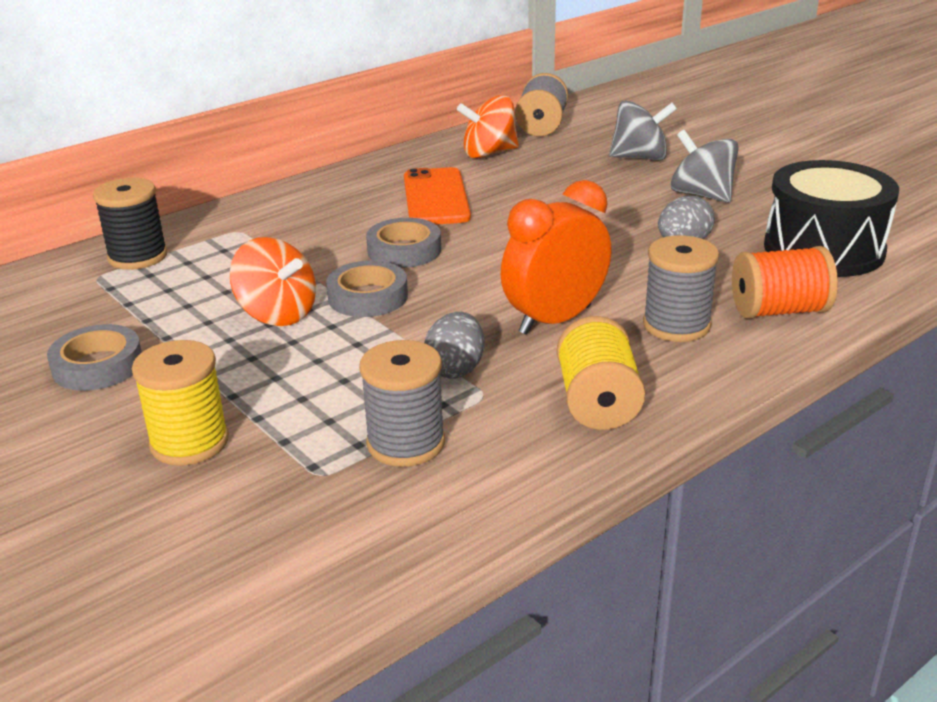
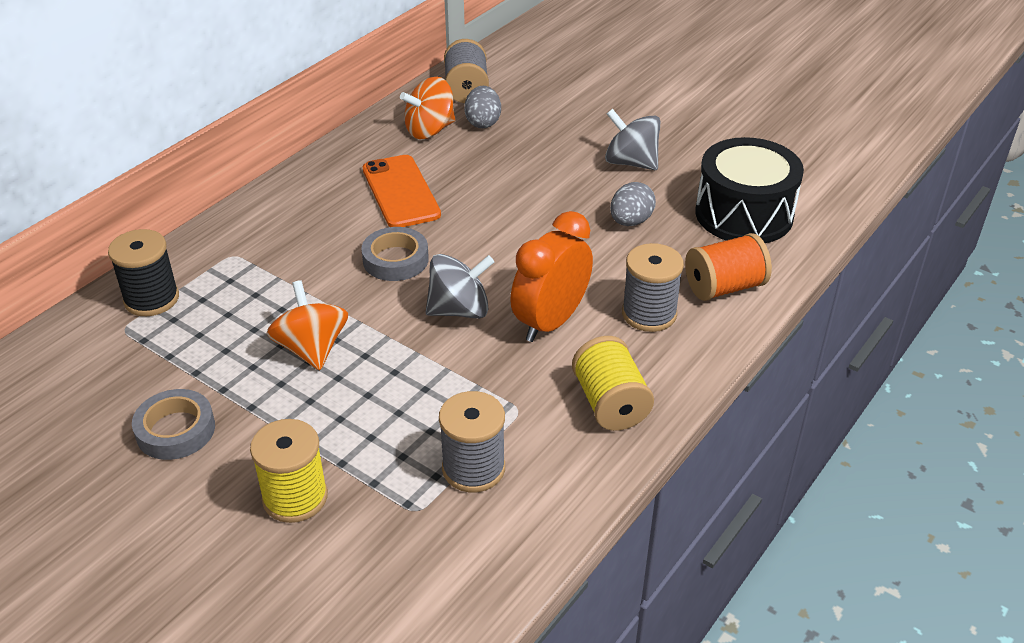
camera: 15 degrees left, 10 degrees up
orange spinning top [230,237,316,326] -> orange spinning top turned 135 degrees counterclockwise [267,280,348,370]
grey tape [326,261,408,317] -> none
grey egg [424,312,484,378] -> grey egg moved to [464,86,501,128]
grey spinning top [609,100,677,160] -> grey spinning top moved to [426,254,494,319]

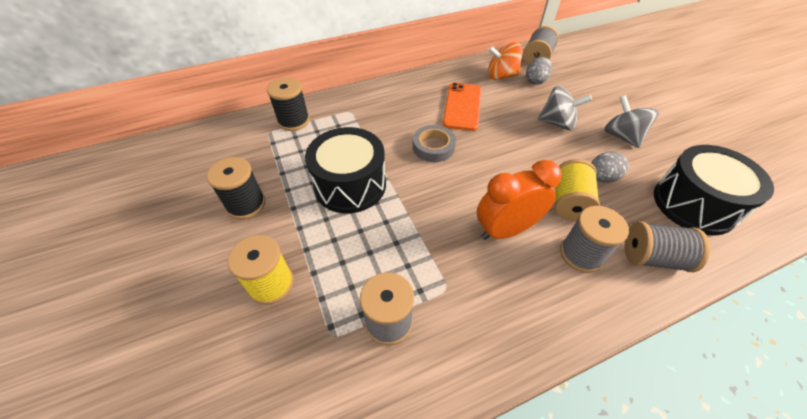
camera: 30 degrees right, 10 degrees up
grey tape [132,389,215,460] -> black spool [207,157,265,219]
orange spinning top [267,280,348,370] -> black drum [305,127,386,213]
grey spinning top [426,254,494,319] -> grey spinning top moved to [538,86,592,130]
yellow spool [572,336,654,431] -> yellow spool moved to [555,159,600,221]
orange spool [685,233,772,301] -> grey spool [625,221,710,272]

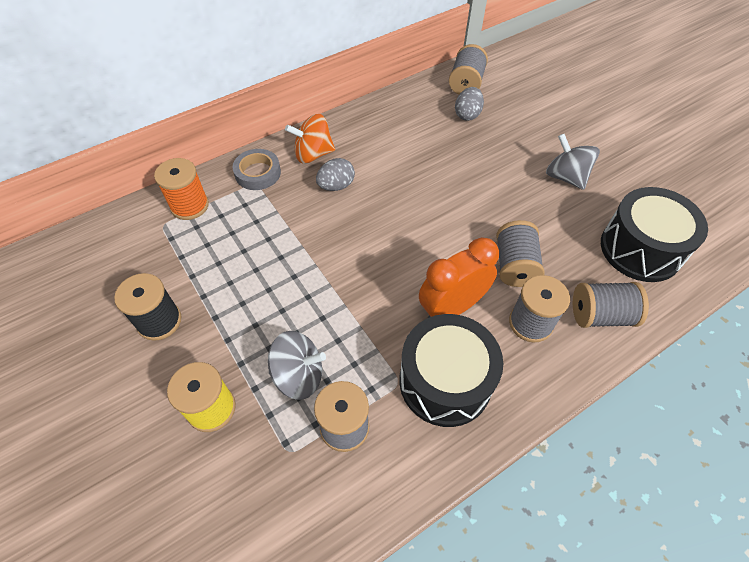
camera: 10 degrees left, 5 degrees up
black spool [267,77,310,131] -> orange spool [154,158,209,220]
black drum [305,127,386,213] -> black drum moved to [400,314,503,427]
grey tape [413,125,456,162] -> grey tape moved to [232,149,281,190]
orange phone [443,83,481,131] -> none
orange spinning top [488,42,523,80] -> orange spinning top moved to [285,114,335,164]
grey spinning top [538,86,592,130] -> grey spinning top moved to [268,331,326,400]
yellow spool [555,159,600,221] -> grey spool [496,220,544,287]
grey egg [591,151,629,183] -> grey egg moved to [316,158,355,191]

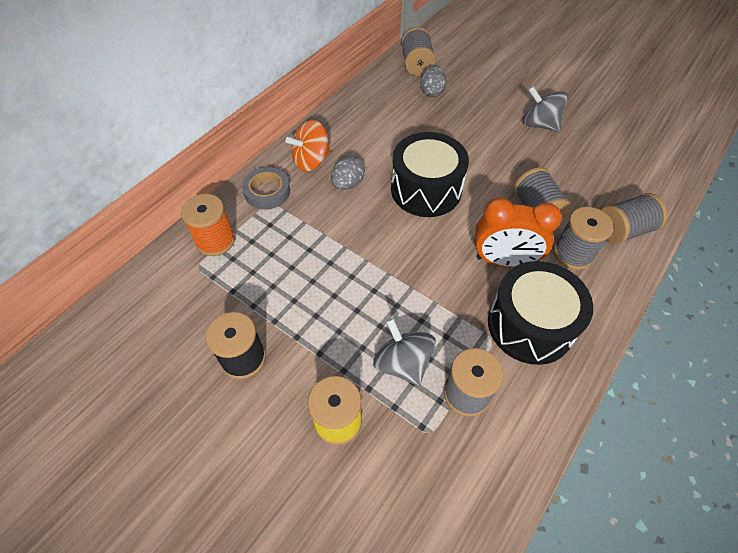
camera: 20 degrees left, 0 degrees up
grey spinning top [268,331,326,400] -> grey spinning top turned 105 degrees counterclockwise [373,318,436,386]
orange clock [419,237,499,318] -> orange clock turned 120 degrees counterclockwise [475,198,562,268]
black drum [601,187,708,282] -> black drum moved to [391,132,469,217]

